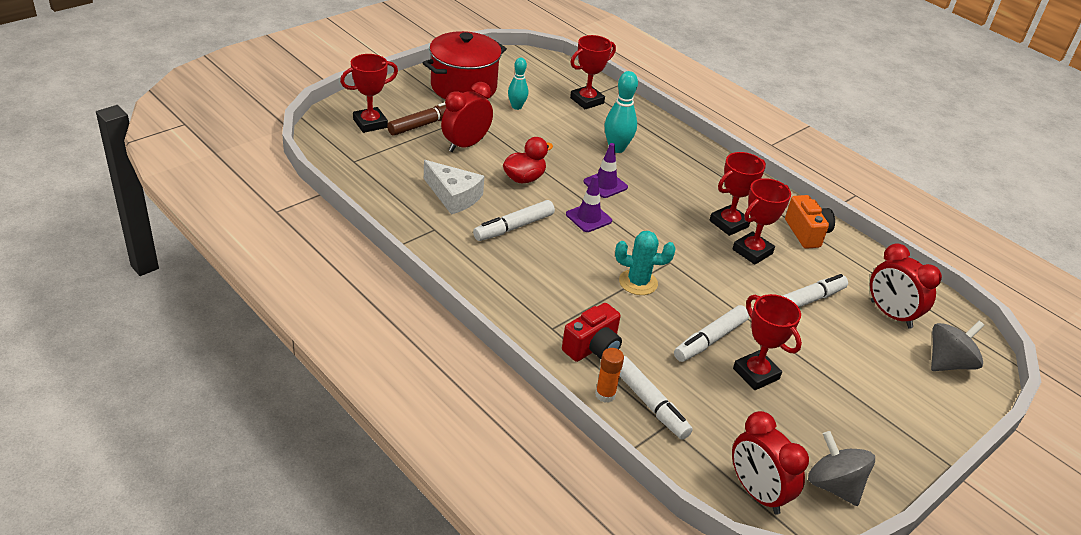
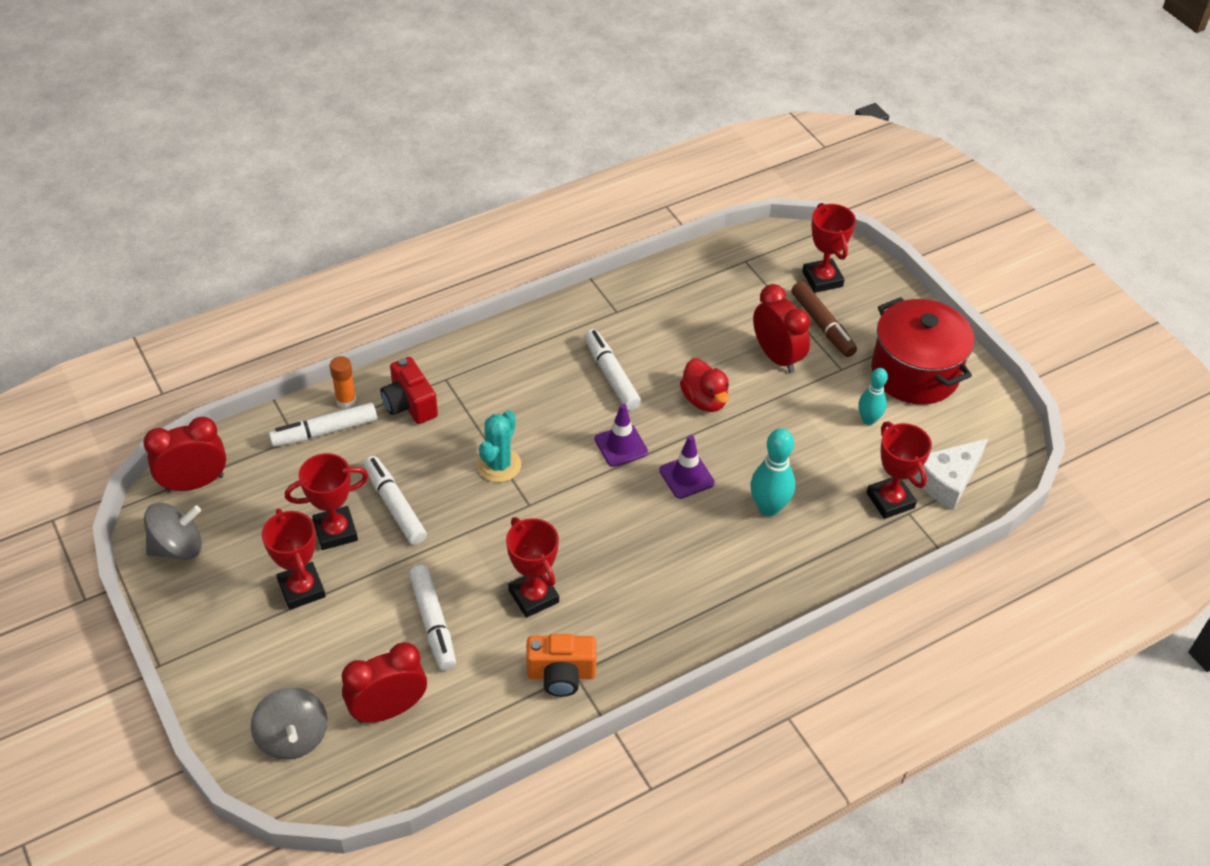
camera: 105 degrees right, 10 degrees up
white cheese [424,160,484,215] -> white cheese moved to [914,438,988,510]
red trophy [710,152,766,236] -> red trophy moved to [262,508,326,610]

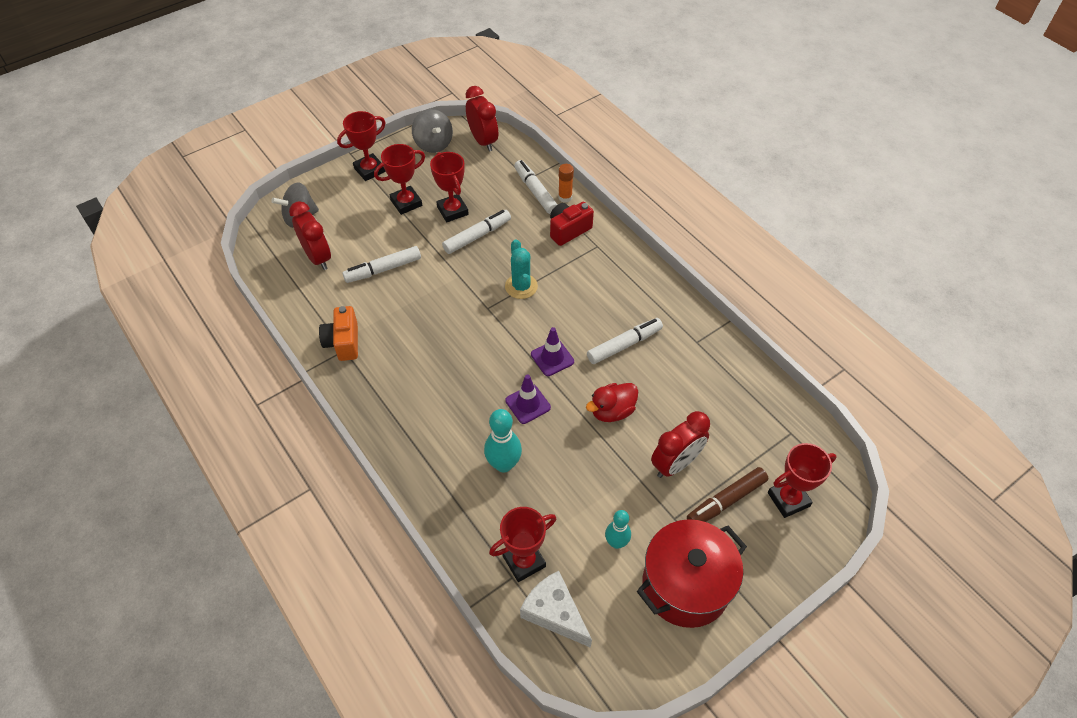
camera: 85 degrees right, 5 degrees up
turquoise cactus [477,410,521,482] -> turquoise cactus turned 60 degrees clockwise [505,239,538,299]
red trophy [506,517,559,618] -> red trophy moved to [337,111,386,181]

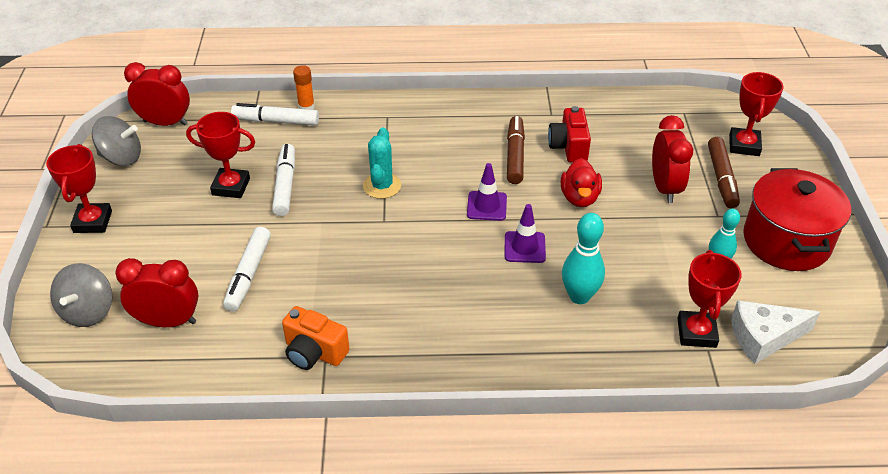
camera: 55 degrees left, 10 degrees down
red trophy [374,144,425,215] -> none
turquoise cactus [505,239,538,299] -> turquoise cactus turned 75 degrees clockwise [363,128,401,199]
red camera [550,202,594,246] -> red camera moved to [548,106,591,162]
white marker [587,318,663,364] -> brown marker [507,116,525,184]

